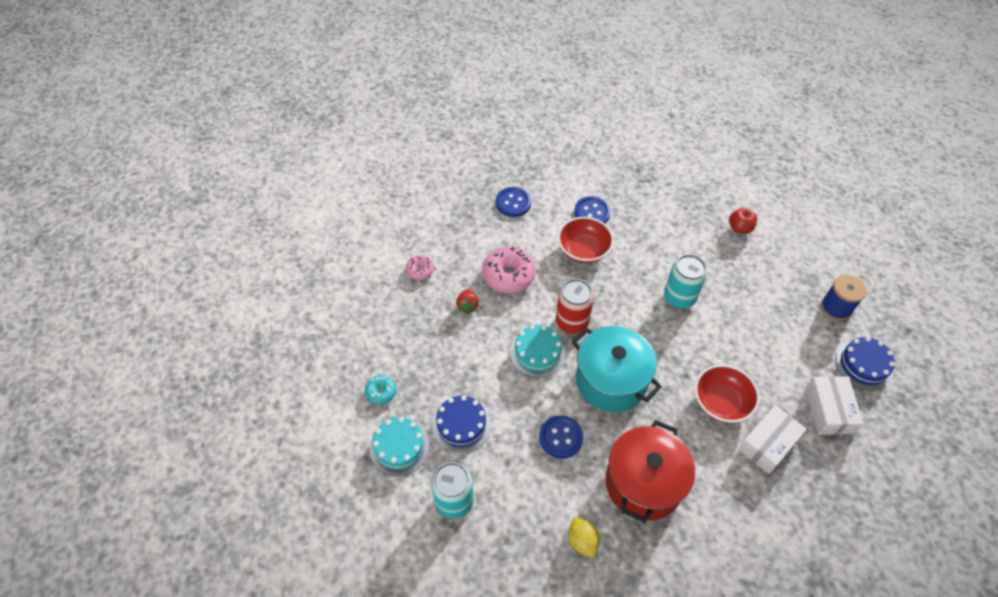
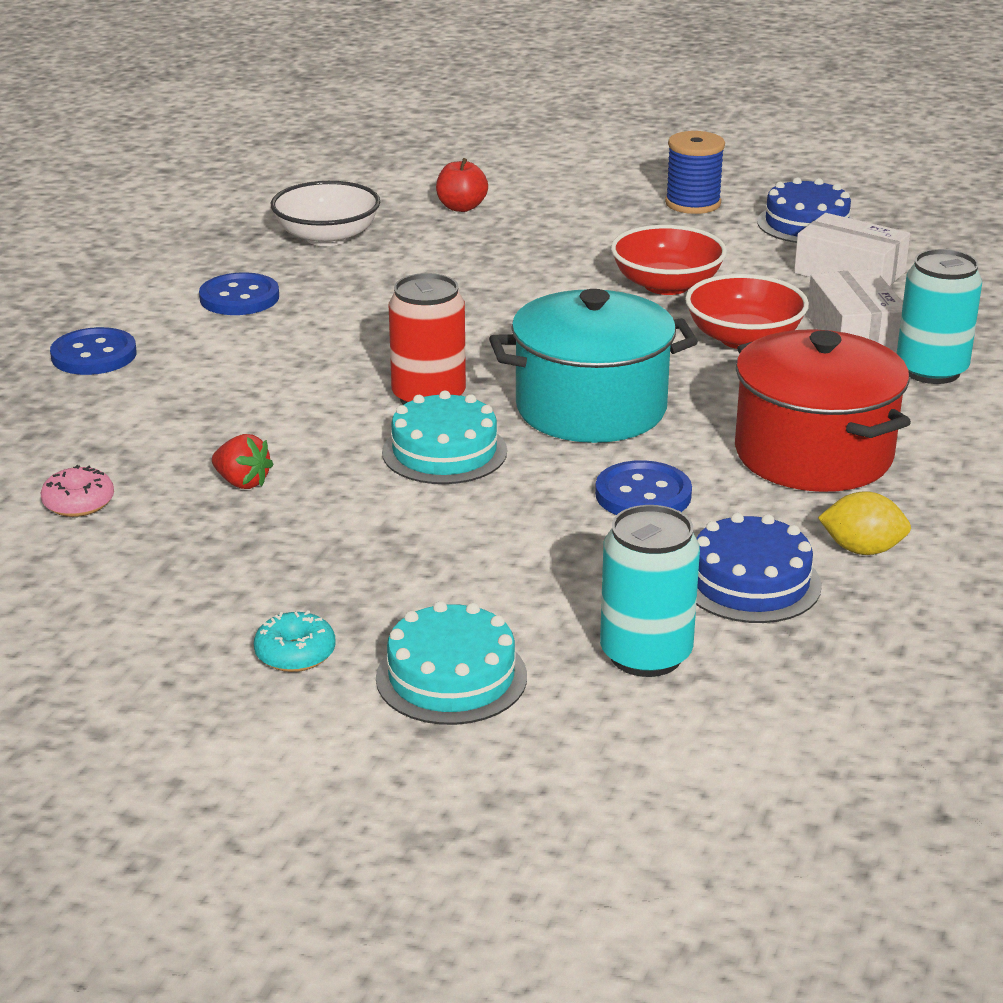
camera: 55 degrees left, 25 degrees down
blue cake [432,395,491,453] -> blue cake moved to [696,513,822,623]
pink donut [482,247,536,294] -> none
red bowl [558,217,614,263] -> red bowl moved to [611,225,727,295]
turquoise can [664,254,707,309] -> turquoise can moved to [897,249,982,384]
none -> white bowl [271,181,380,246]

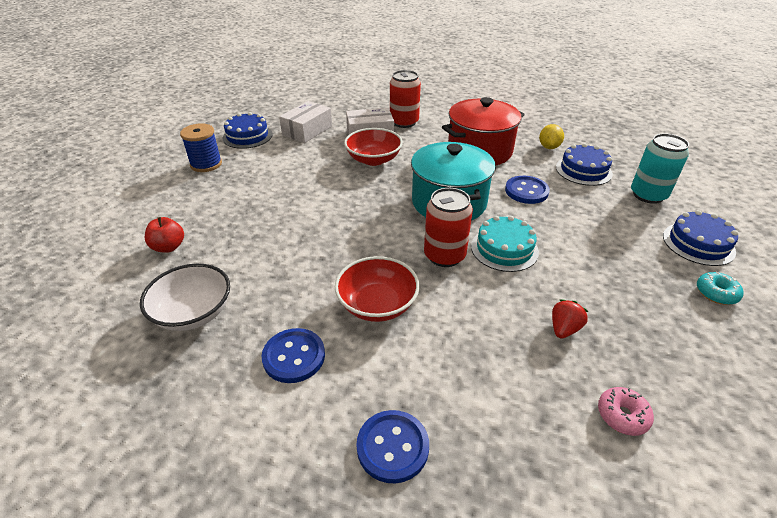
camera: 90 degrees left, 10 degrees up
turquoise cake [376,601,527,725] -> blue cake [663,210,738,266]
red bowl [611,225,727,295] -> red bowl moved to [335,256,420,322]
turquoise can [897,249,982,384] -> red can [390,70,421,128]

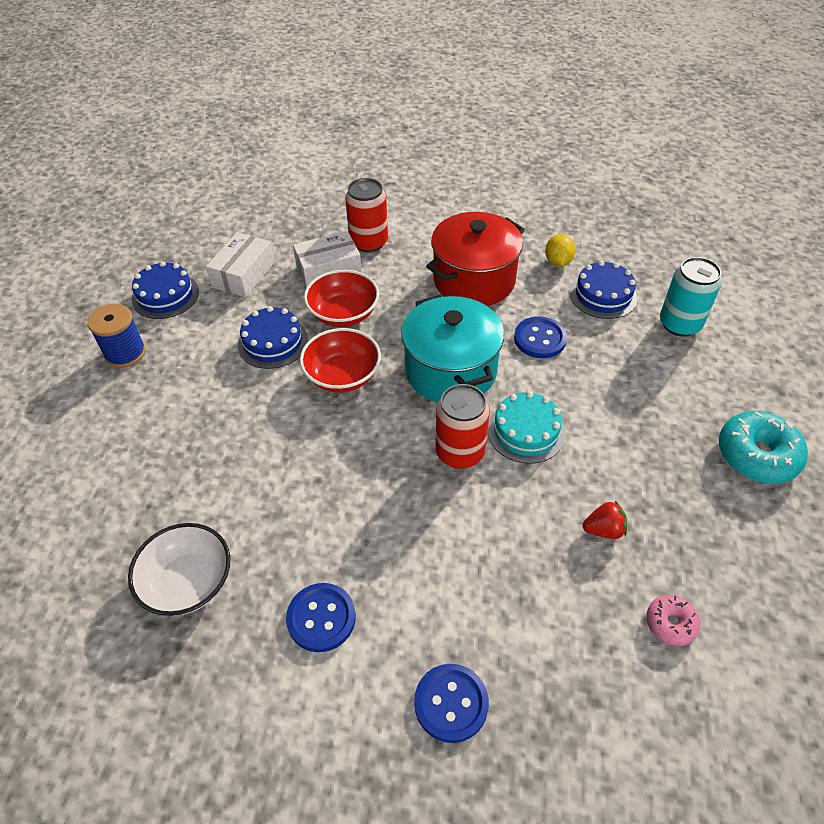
camera: 10 degrees left, 10 degrees up
red apple [145,217,184,253] -> none
red bowl [335,256,420,322] -> red bowl moved to [300,328,381,393]
red strawberry [552,299,589,339] -> red strawberry turned 60 degrees clockwise [583,501,627,539]
blue cake [663,210,738,266] -> blue cake moved to [238,306,308,369]
turquoise donut [697,272,744,305] -> turquoise donut [719,411,808,484], size x1.87

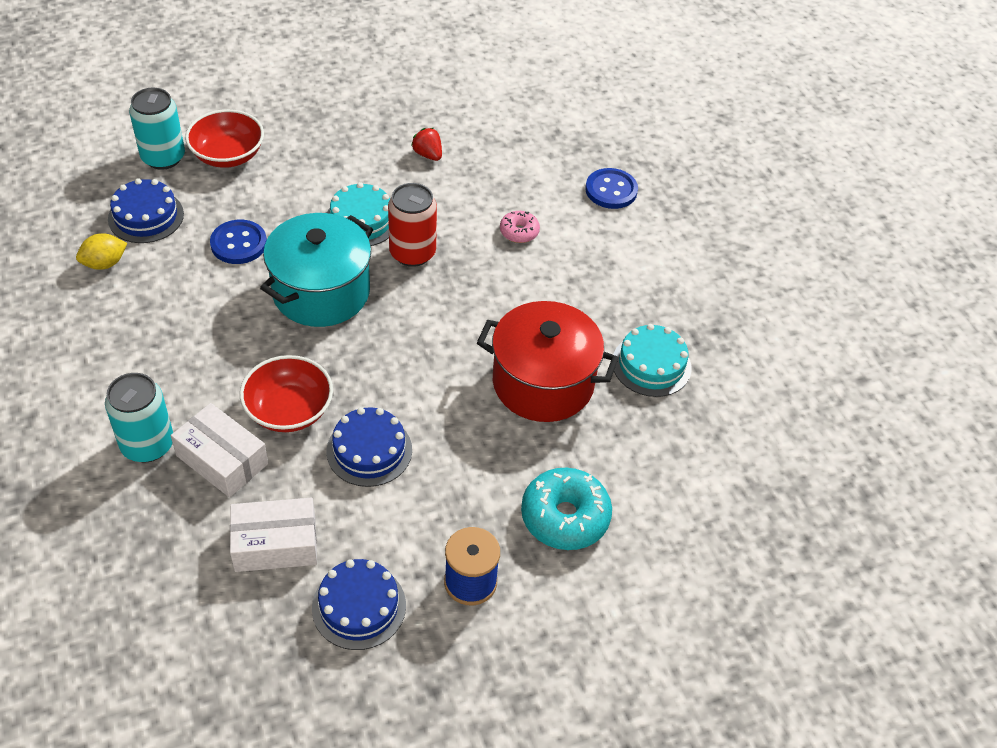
camera: 125 degrees left, 0 degrees up
white bowl [128,523,230,616] -> turquoise cake [613,324,692,397]
blue button [286,583,356,652] -> none
red bowl [300,328,381,393] -> red bowl moved to [185,109,264,168]
red can [345,178,388,252] -> turquoise can [105,373,173,462]
red pot [426,212,525,306] -> red pot moved to [477,301,618,422]
pink donut [647,595,700,646] -> pink donut moved to [500,211,540,243]
turquoise donut [719,411,808,484] -> turquoise donut moved to [521,468,612,550]

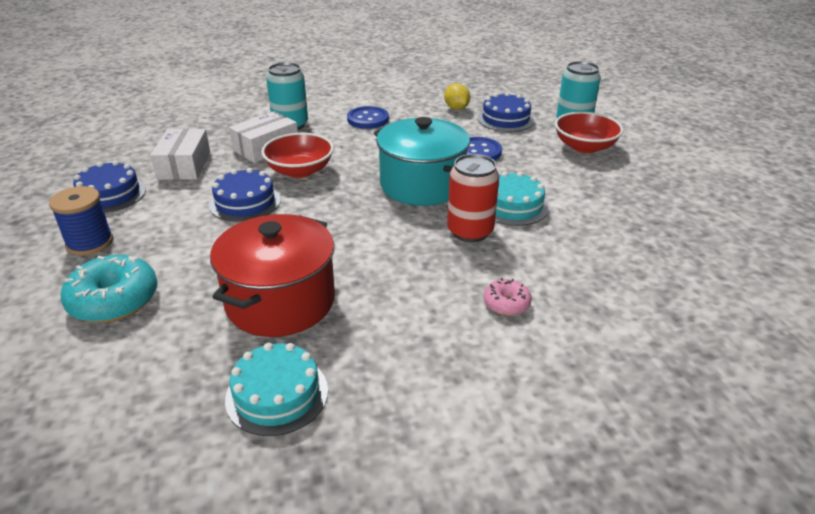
camera: 100 degrees right, 15 degrees down
red strawberry [411,128,442,161] -> none
blue button [585,168,638,209] -> blue button moved to [347,106,389,129]

